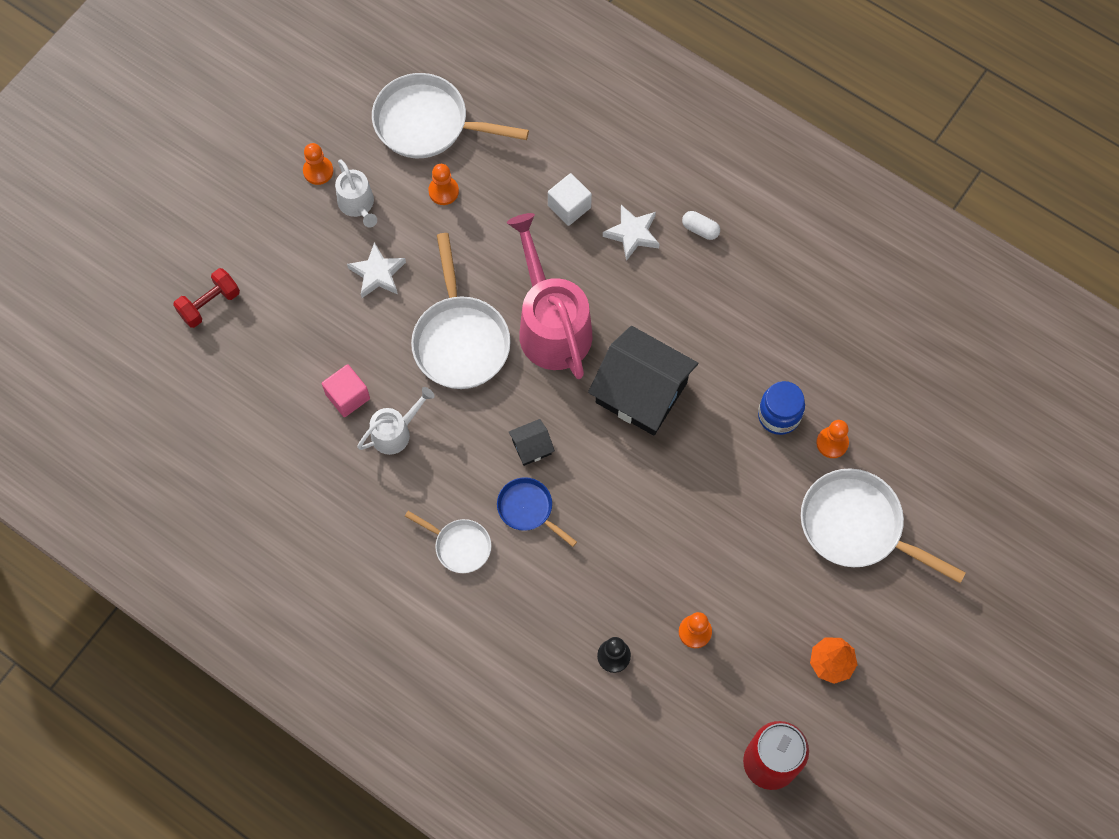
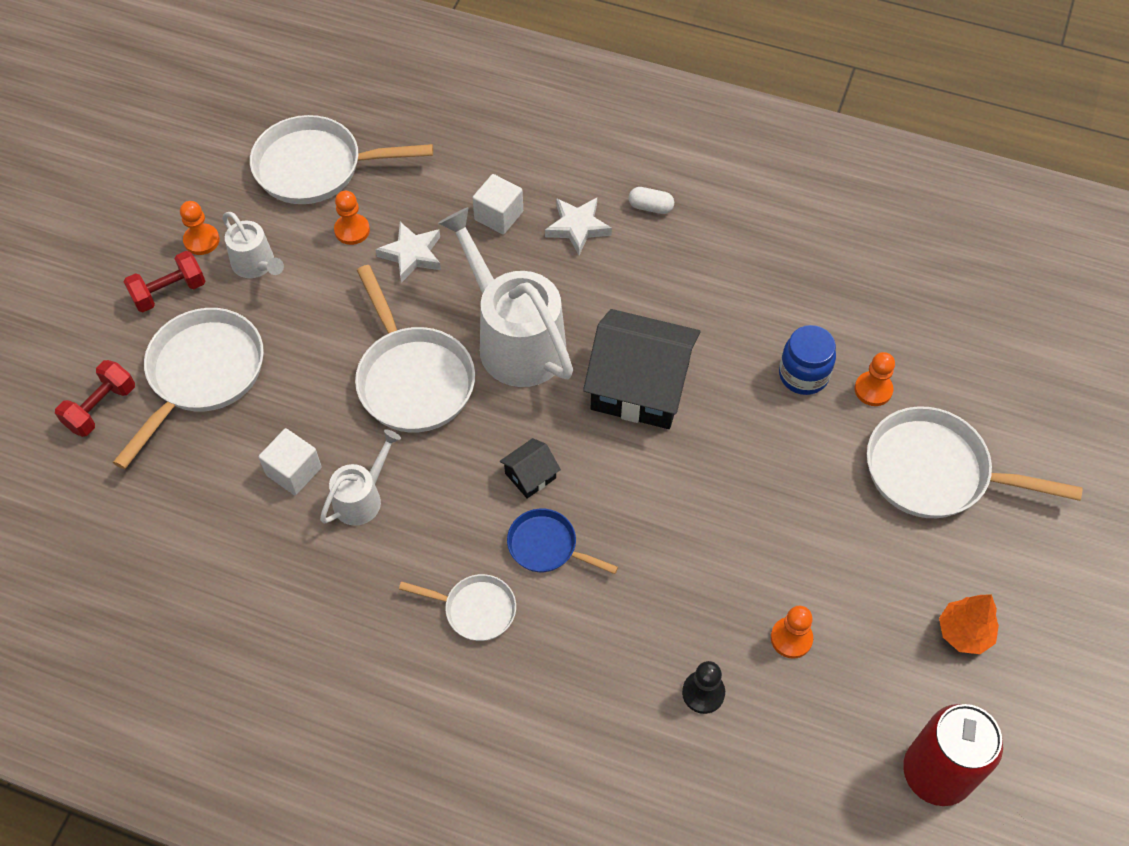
camera: 15 degrees left, 10 degrees down
pink cube [322,364,370,417] -> white cube [259,428,322,495]
white star [347,242,406,298] -> white star moved to [375,222,441,283]
pink watering can [507,213,593,379] -> white watering can [438,207,573,387]
none -> white pan [113,308,264,469]
none -> red dumbbell [124,251,205,312]

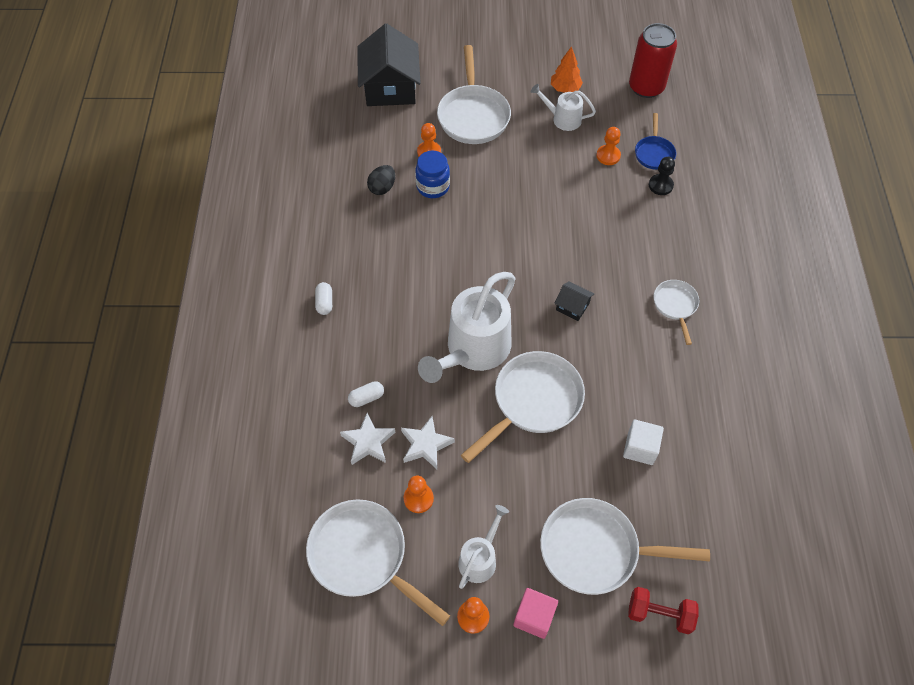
camera: 110 degrees left, 0 degrees up
red dumbbell [124,251,205,312] -> pink cube [513,588,558,639]
white pan [250,115,433,204] -> white pan turned 150 degrees clockwise [306,499,450,626]
white watering can [320,429,401,526] -> white watering can moved to [530,84,596,131]
white cube [472,174,523,234] -> white capsule [348,381,384,407]
blue pan [507,509,618,574] -> blue pan moved to [635,113,676,170]
white star [545,198,612,255] -> white star moved to [340,413,396,465]
black house [583,309,700,429] -> black house moved to [357,24,421,106]
none -> black egg [367,165,395,195]

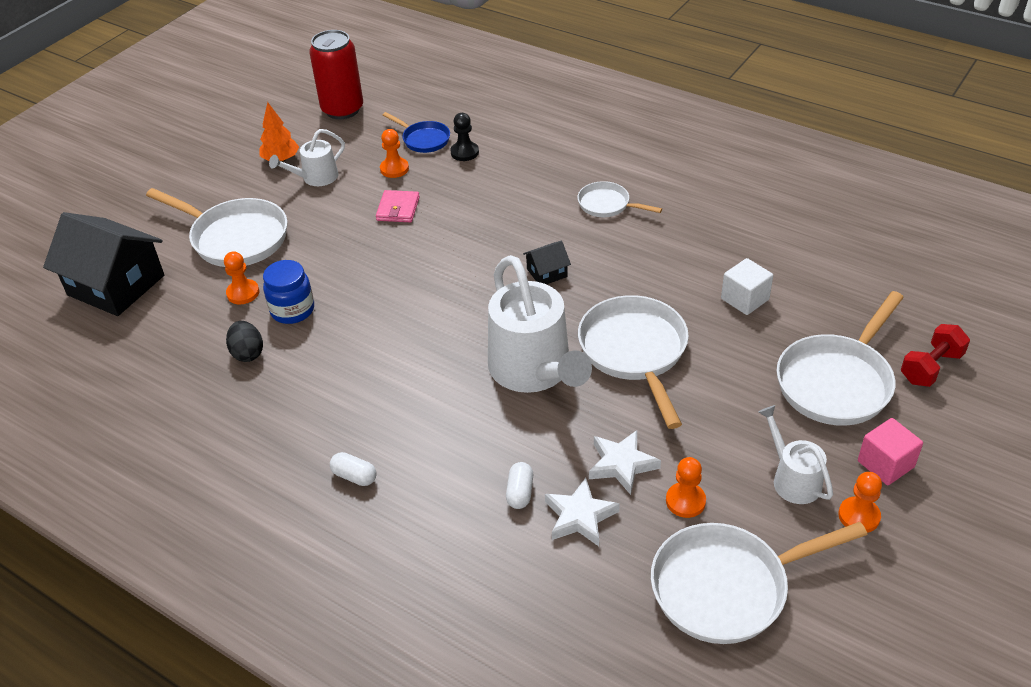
camera: 55 degrees left, 15 degrees down
none -> pink wallet [376,190,420,222]

